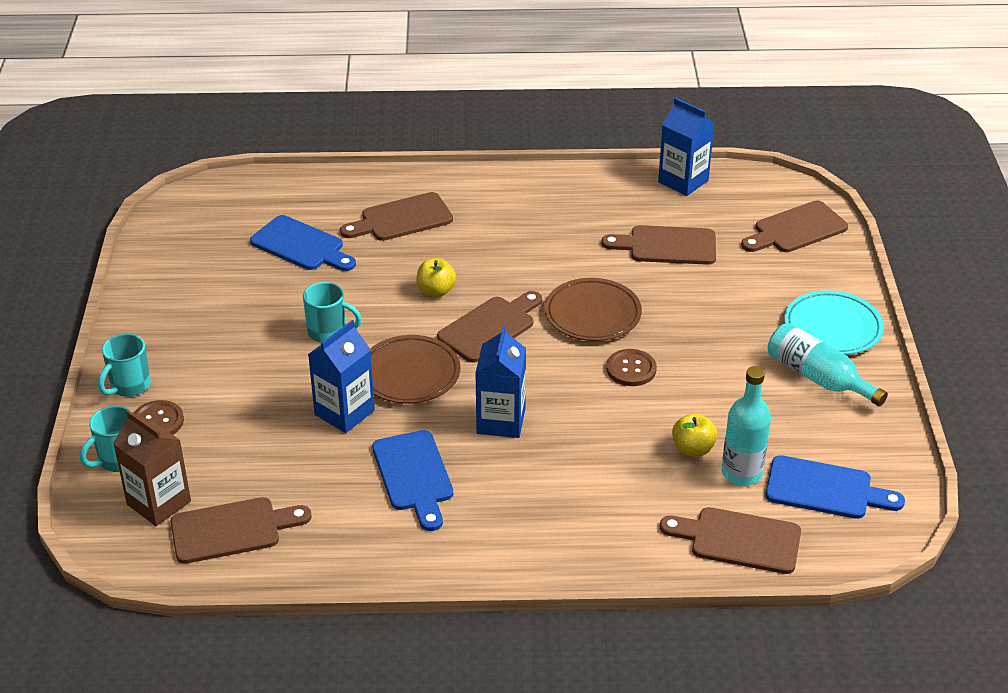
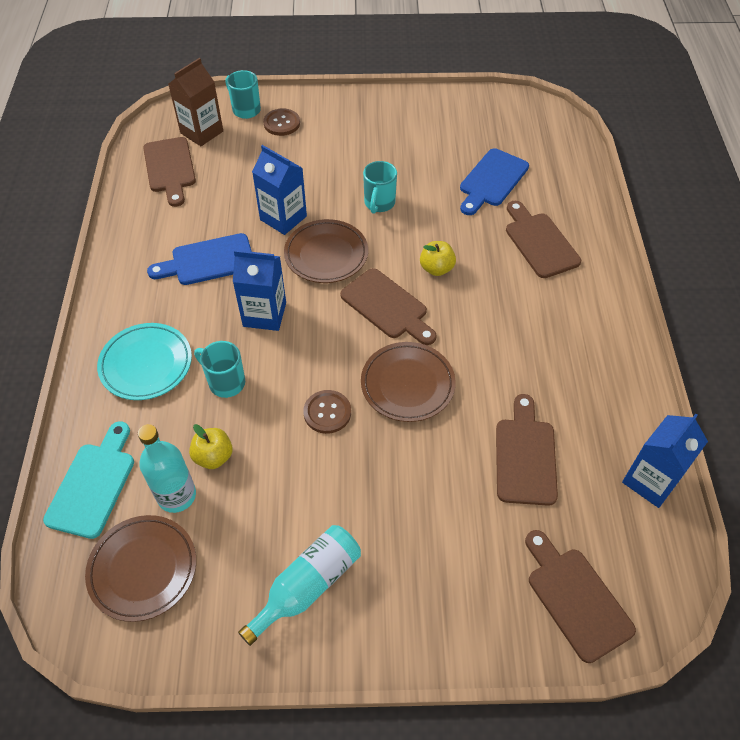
camera: 90 degrees right, 15 degrees up
turquoise mug [98,334,151,397] -> turquoise mug moved to [194,341,245,398]
brown cutting board [660,507,801,574] -> turquoise cutting board [43,421,134,539]
blue cutting board [765,455,905,519] -> brown plate [85,515,196,622]
turquoise plate [784,290,884,355] -> turquoise plate moved to [97,323,192,400]

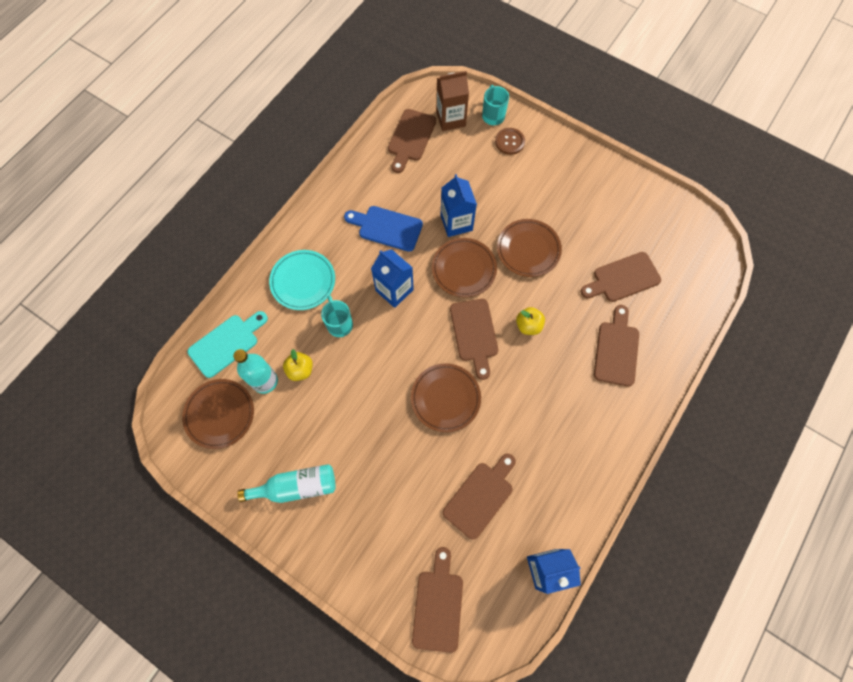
camera: 35 degrees right, 15 degrees up
brown button [303,390,351,434] -> none
turquoise mug [363,161,397,214] -> brown plate [497,219,562,277]
blue cutting board [460,148,529,215] -> brown cutting board [581,252,661,302]

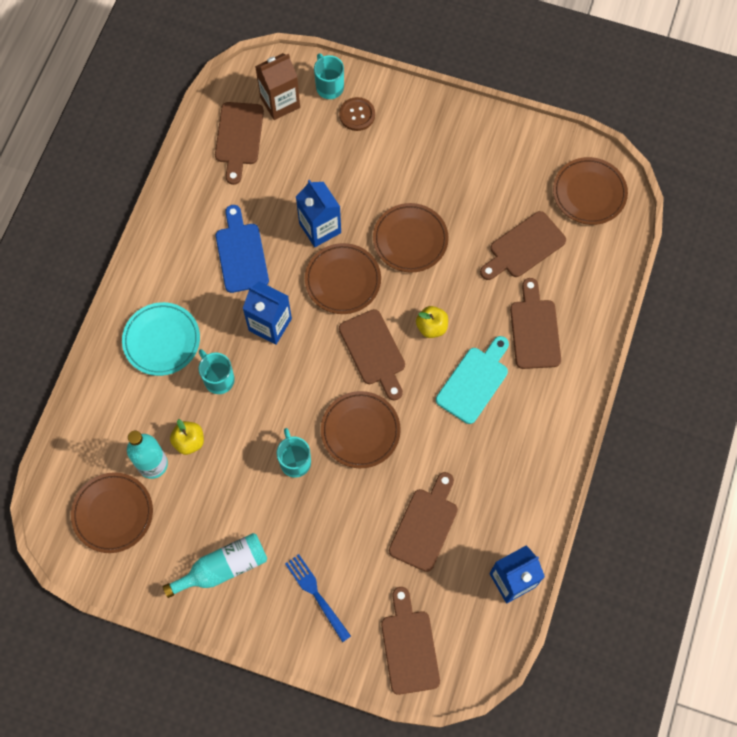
camera: 15 degrees left, 0 degrees up
turquoise cutting board [187,311,268,378] -> turquoise cutting board moved to [436,336,509,424]
blue cutting board [344,206,423,252] -> blue cutting board turned 75 degrees clockwise [216,205,269,293]
none -> turquoise mug [277,428,311,478]
none -> blue fork [285,554,351,642]
none -> brown plate [553,157,628,225]

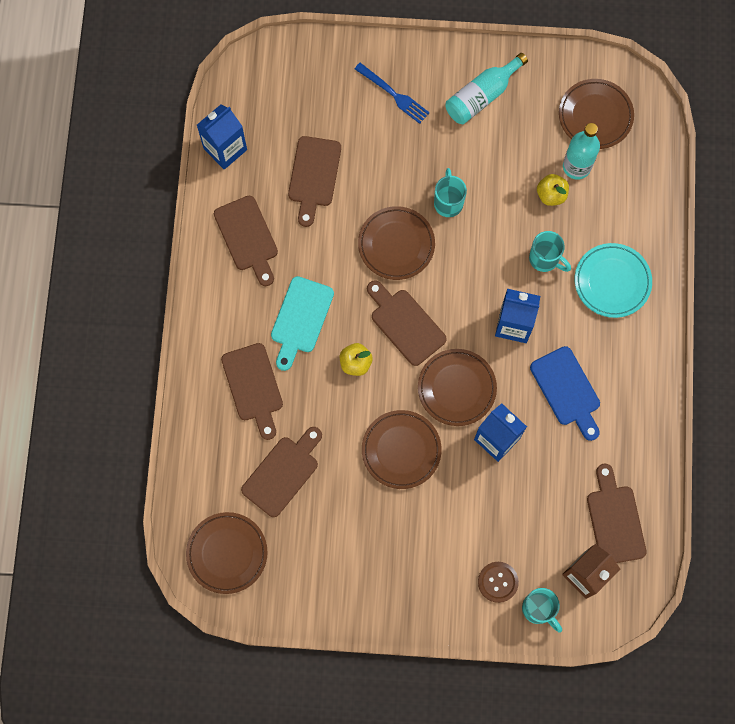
camera: 165 degrees right, 5 degrees up
turquoise mug [277,428,311,478] -> turquoise mug turned 150 degrees counterclockwise [434,168,467,217]
brown cutting board [381,587,440,695] -> brown cutting board moved to [214,196,278,286]

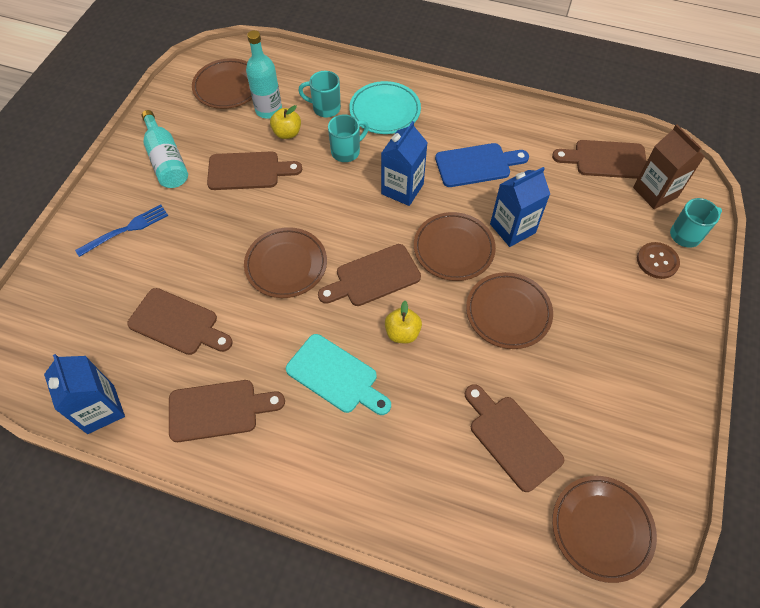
camera: 75 degrees left, 15 degrees down
brown cutting board [221,343,283,440] -> brown cutting board moved to [207,151,302,190]
turquoise mug [434,168,467,217] -> turquoise mug moved to [298,71,341,118]

